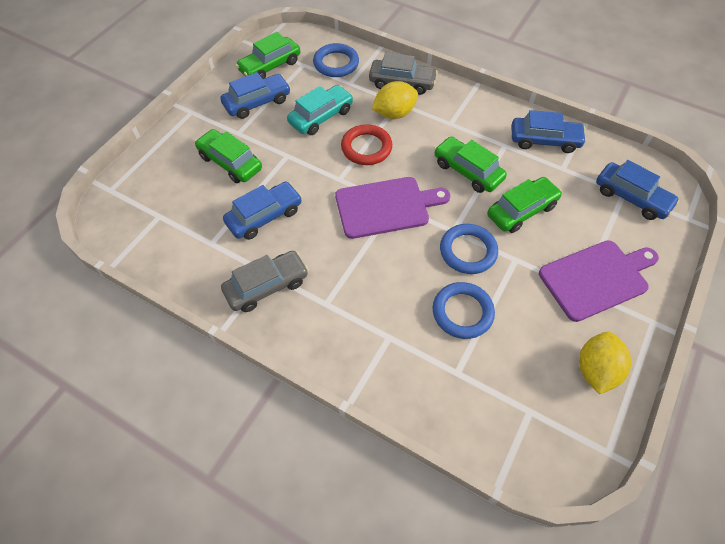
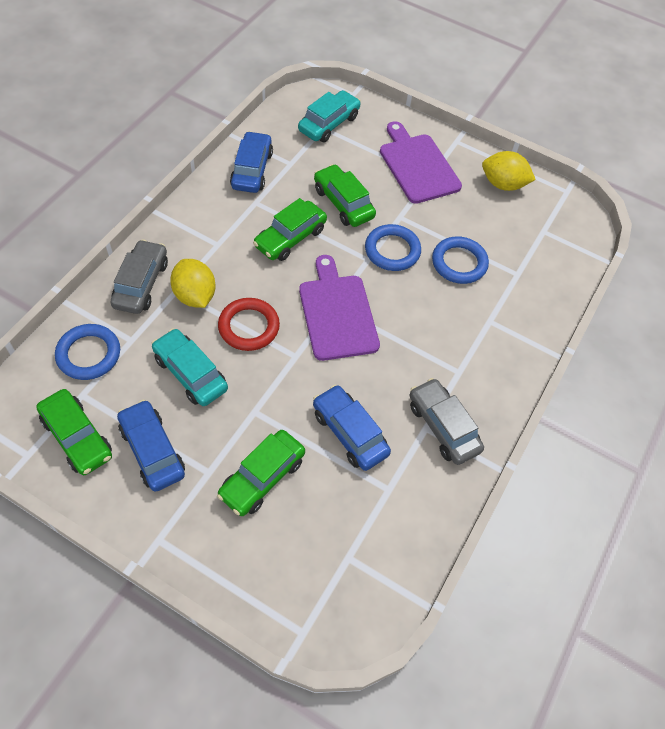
camera: 95 degrees left, 0 degrees up
blue car [596,160,680,220] -> turquoise car [298,90,361,142]

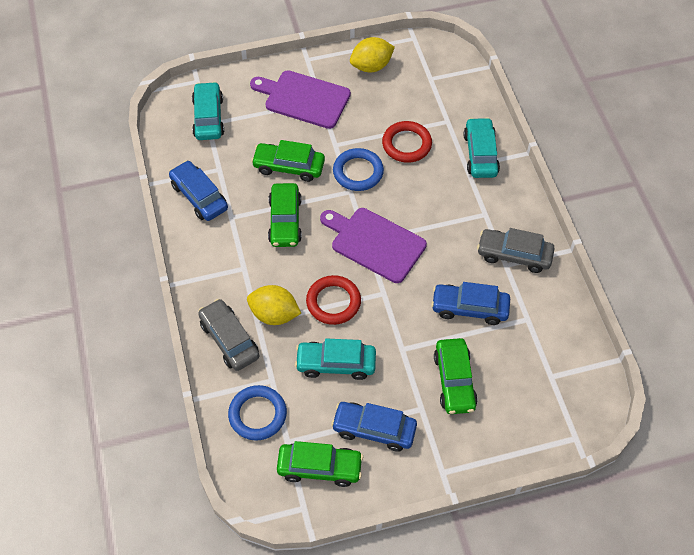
camera: 40 degrees left, 0 degrees up
blue ring [432,236,489,284] -> red ring [382,121,432,163]
none -> turquoise car [464,117,500,178]

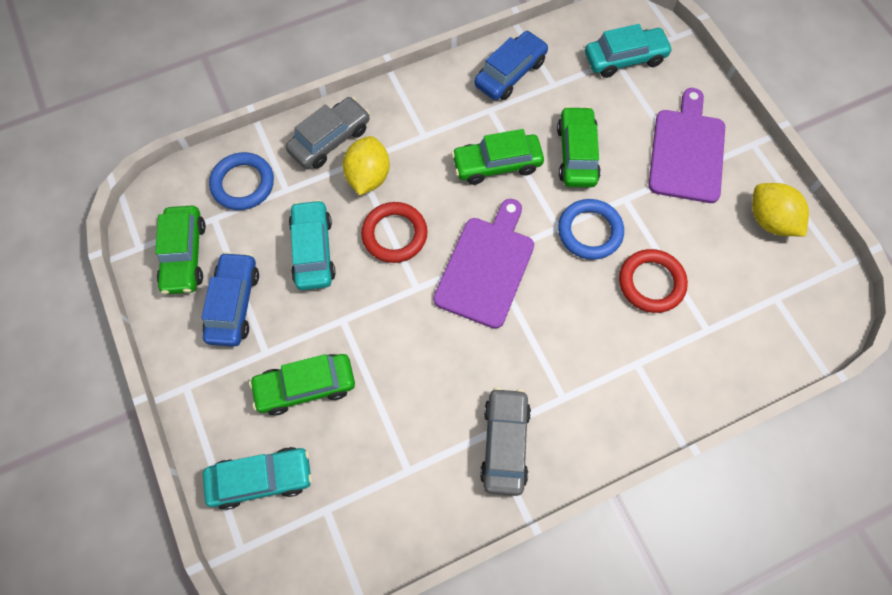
camera: 80 degrees right, 10 degrees up
blue car [431,282,510,325] -> none
turquoise car [464,117,500,178] -> turquoise car moved to [203,447,312,510]

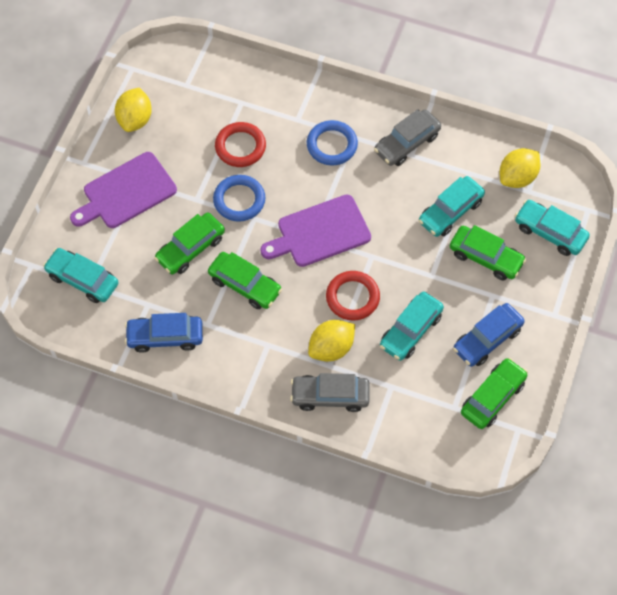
camera: 135 degrees left, 5 degrees down
blue ring [209,152,274,210] -> blue ring moved to [307,120,358,165]
none -> turquoise car [419,176,485,237]
none -> yellow lemon [500,148,540,188]

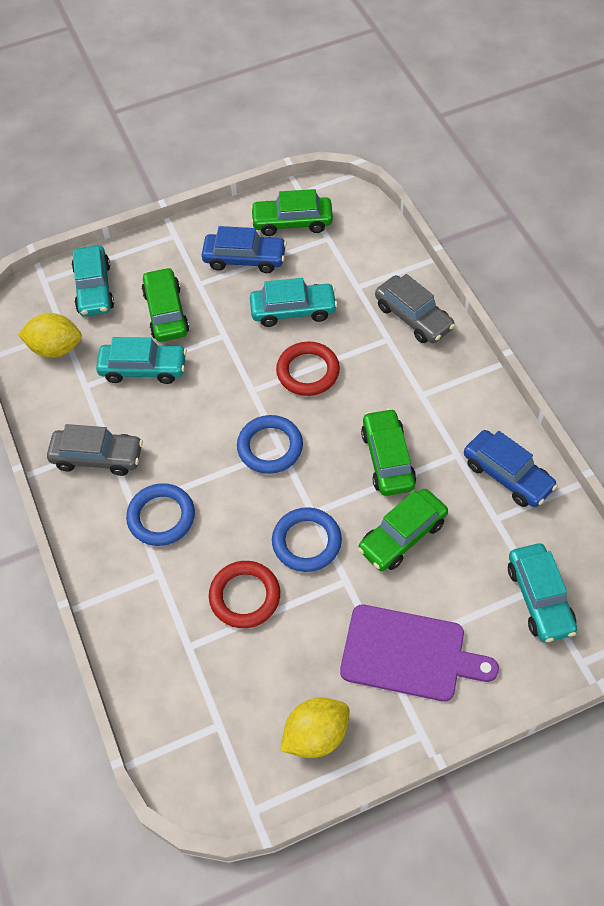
camera: 130 degrees left, 5 degrees down
green car [154,213,225,274] -> green car turned 135 degrees clockwise [358,489,448,571]
purple cutting board [260,195,371,267] -> blue ring [237,415,303,474]
yellow lemon [308,320,355,362] -> none

